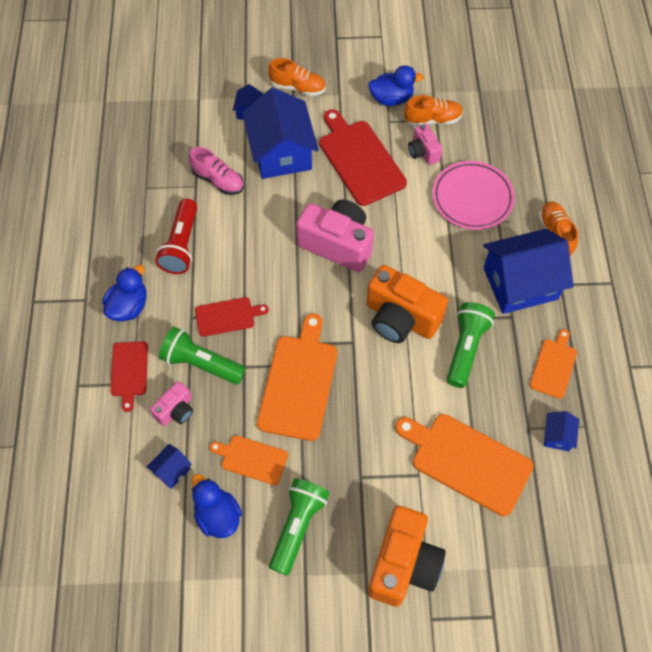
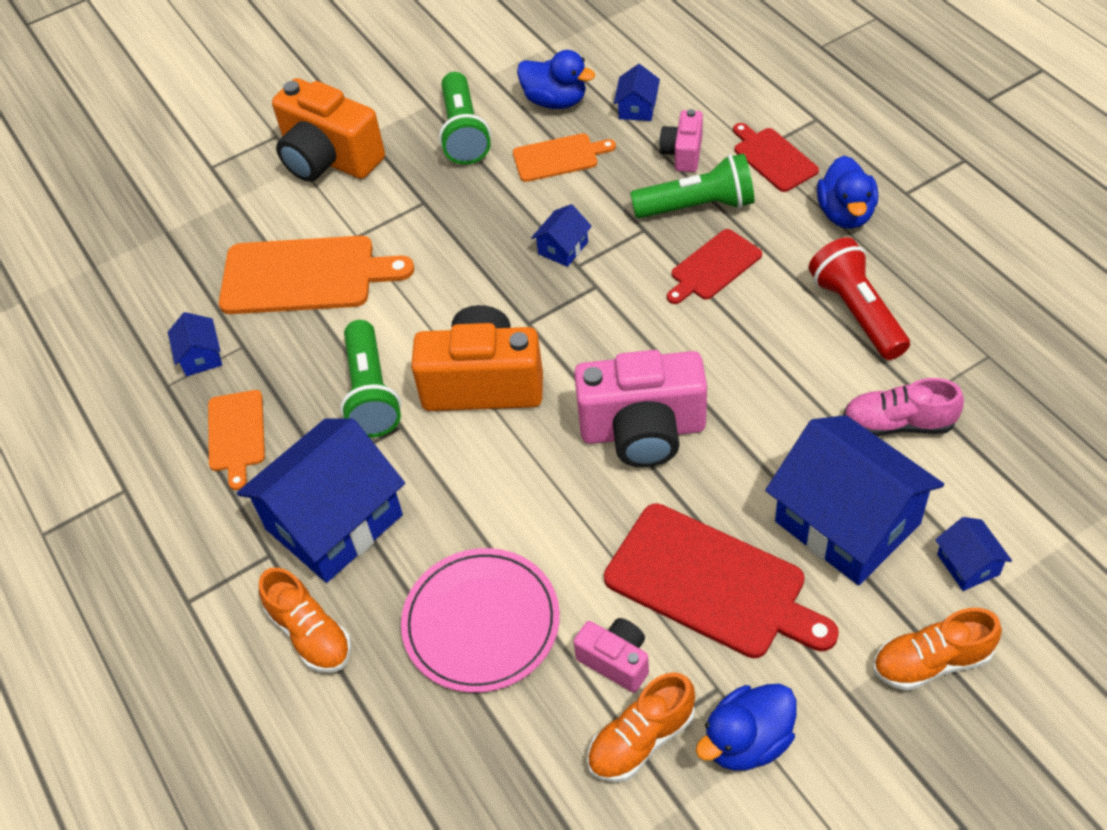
camera: 155 degrees right, 10 degrees down
orange cutting board [257,314,337,441] -> blue house [531,204,592,267]
orange camera [368,506,446,607] -> orange camera turned 45 degrees counterclockwise [272,78,385,182]

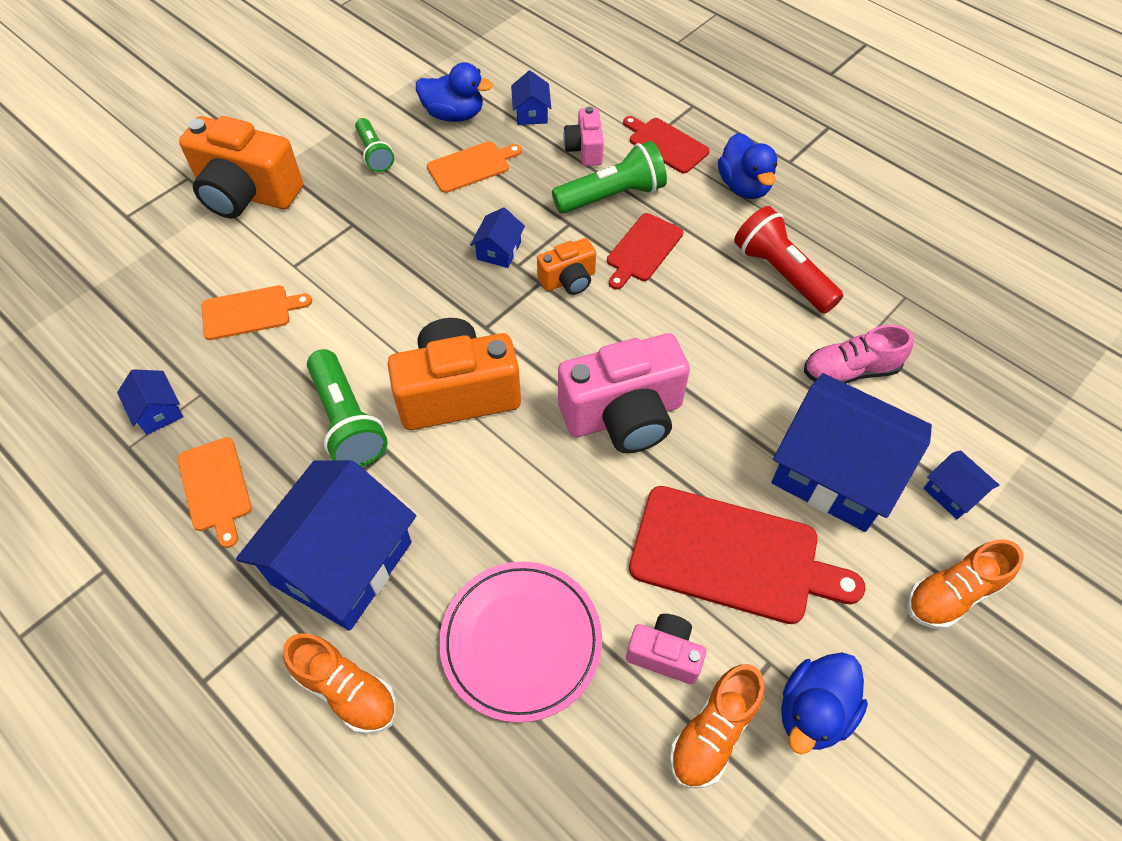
camera: 20 degrees left, 5 degrees up
orange cutting board [219,236,414,314] -> orange cutting board [202,285,312,340], size x0.56
green flashlight [439,72,491,165] -> green flashlight [355,118,394,172], size x0.62
none -> orange camera [537,238,596,295]

